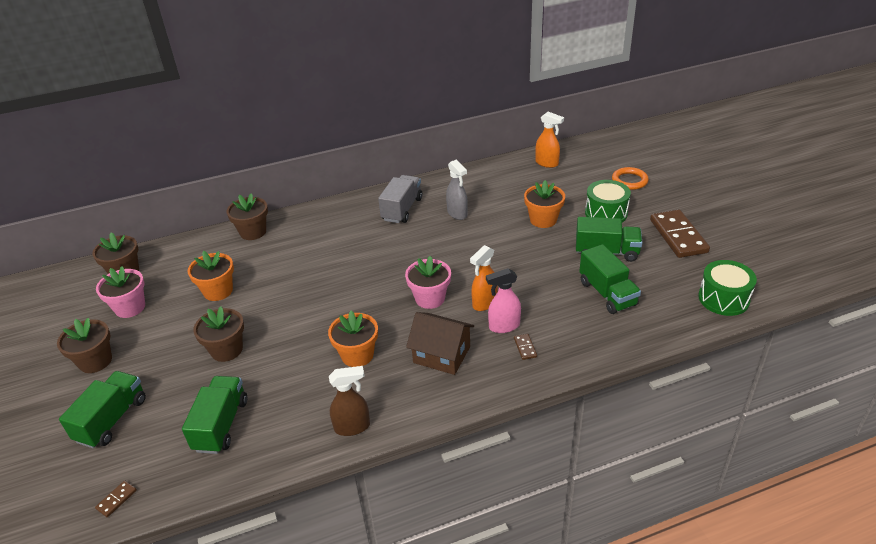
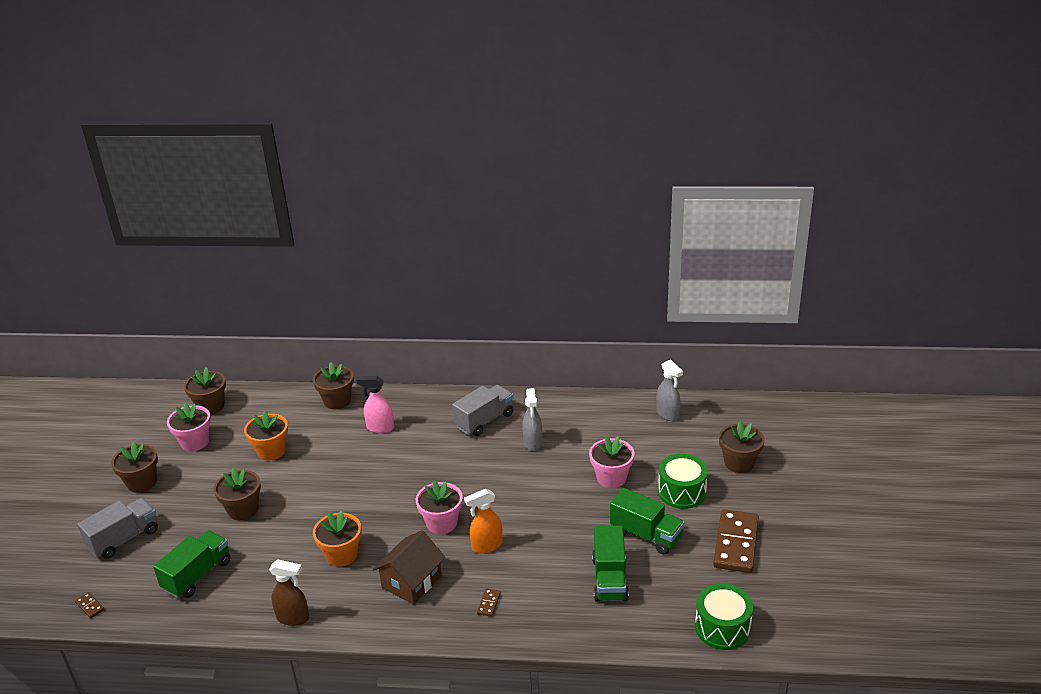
camera: 25 degrees right, 5 degrees down
green truck [59,371,146,448] -> grey truck [77,498,158,559]
brown domino [95,481,137,517] -> brown domino turned 75 degrees clockwise [75,592,104,618]
brown house [406,312,474,375] -> brown house turned 75 degrees clockwise [373,530,446,605]
pink spray bottle [486,268,521,333] -> pink spray bottle moved to [356,376,394,433]
orange flower pot [524,180,565,228] -> pink flower pot [589,436,635,488]
orange spray bottle [535,112,564,168] -> grey spray bottle [656,360,683,421]
orange ring [612,167,649,190] -> brown flower pot [719,421,764,473]

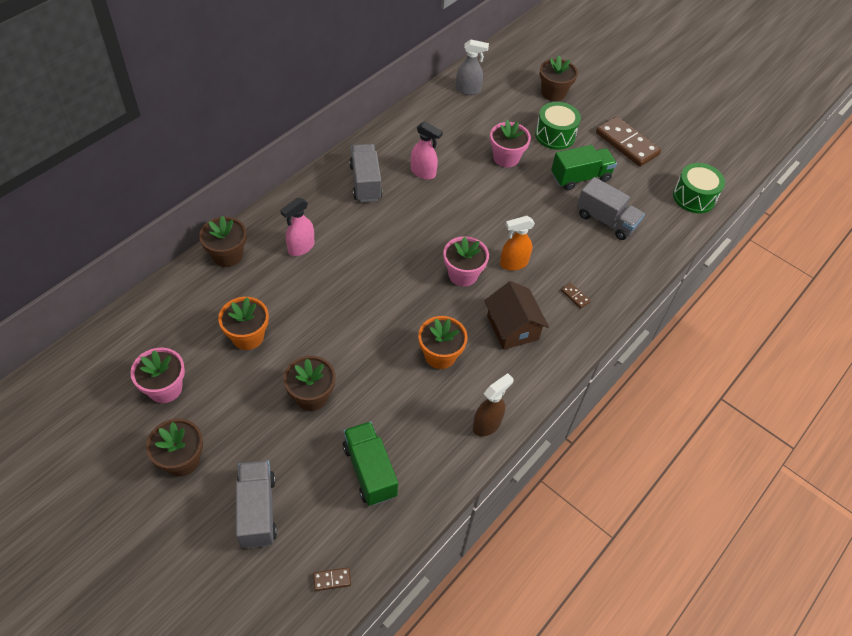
camera: 60 degrees left, 20 degrees up
brown flower pot [184,367,226,415] -> none
orange spray bottle [464,489,503,553] -> orange spray bottle turned 60 degrees clockwise [500,216,535,271]
grey spray bottle [522,388,543,451] -> pink spray bottle [411,121,443,180]
green truck [592,525,629,602] -> grey truck [577,177,645,240]

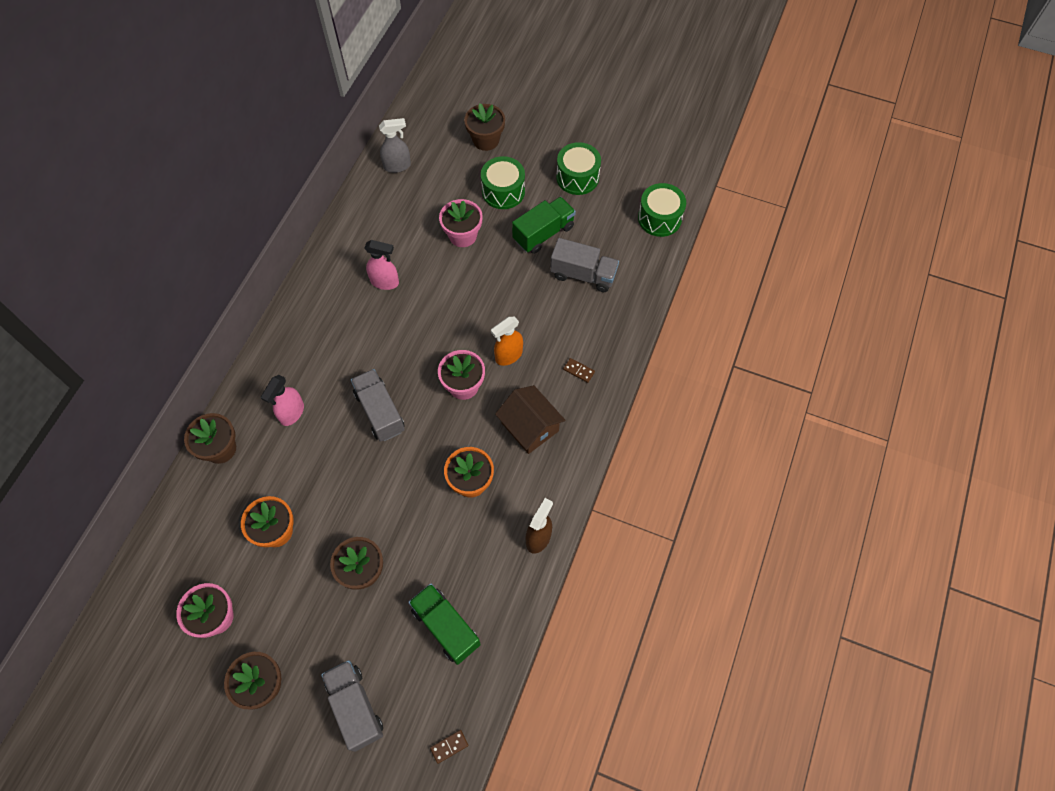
camera: 15 degrees left, 10 degrees up
grey truck [349,144,383,202] -> grey truck moved to [351,369,405,442]
brown domino [596,116,661,167] -> green drum [556,142,601,195]

